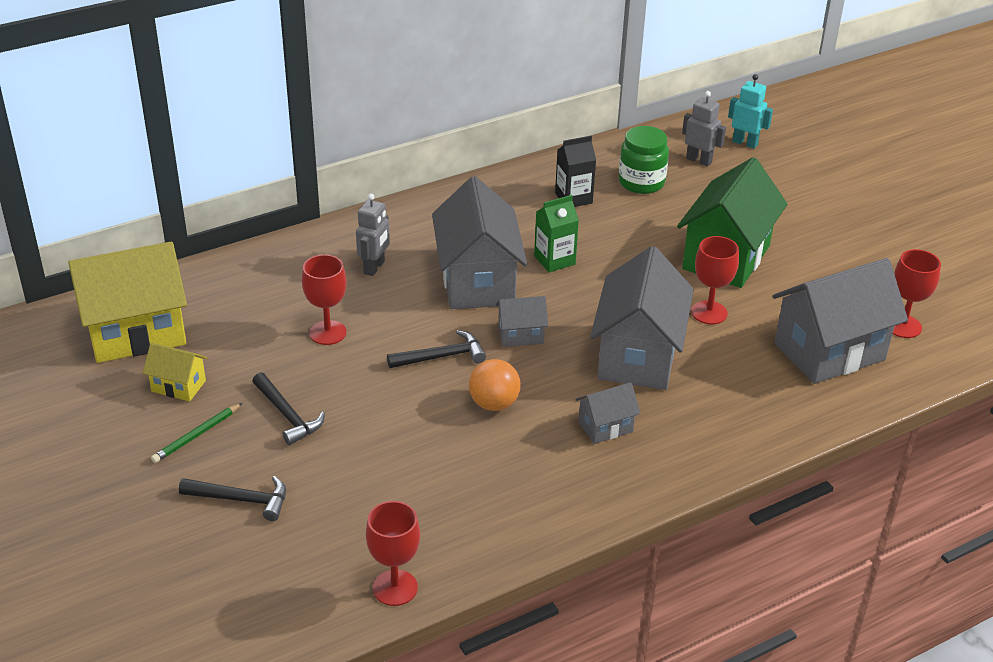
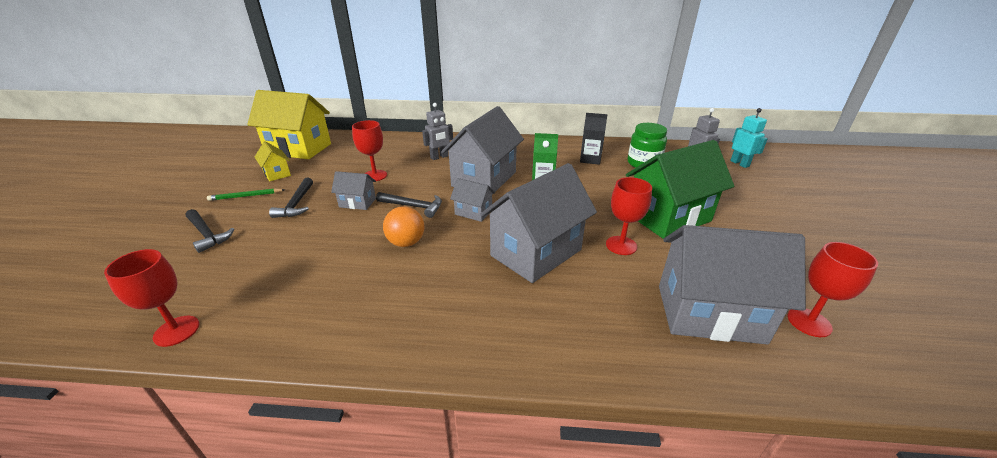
camera: 35 degrees right, 5 degrees down
grey house [575,382,640,444] -> grey house moved to [331,171,376,210]

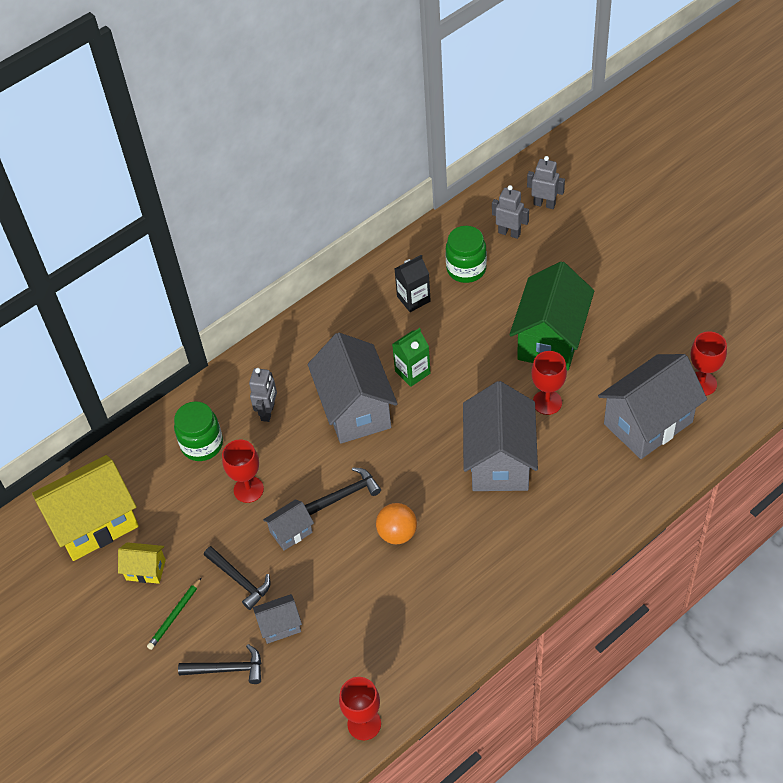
camera: 40 degrees left, 20 degrees up
grey house [450,178,495,222] -> grey house moved to [253,594,302,644]
turquoise robot [730,108,768,168] -> grey robot [527,156,565,209]
none -> green jar [174,401,223,461]

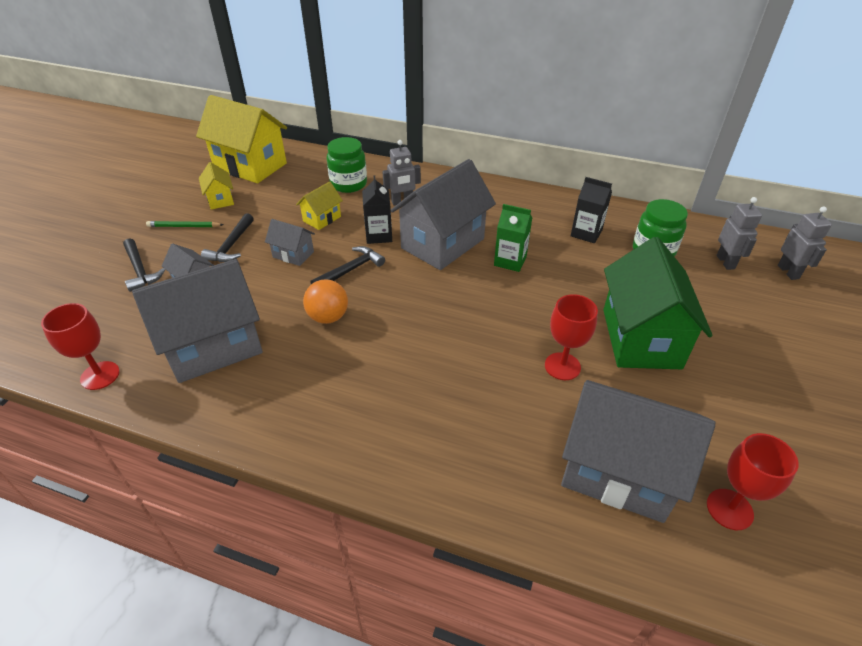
camera: 55 degrees right, 10 degrees down
red goblet [222,440,264,503] -> yellow house [296,181,343,230]
black hammer [305,467,381,515] -> black hammer turned 75 degrees counterclockwise [310,246,385,284]
grey house [463,381,538,491] -> grey house moved to [132,259,263,383]
green house [509,261,594,370] -> green house turned 75 degrees counterclockwise [603,237,713,369]
none -> black carton [362,175,392,244]

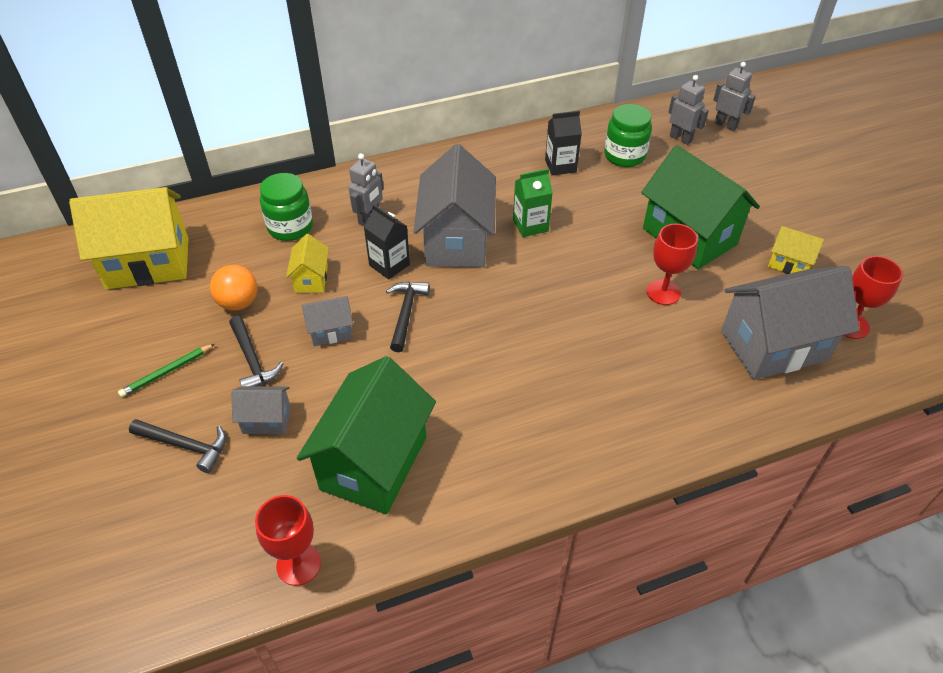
camera: 40 degrees left, 5 degrees up
grey house [132,259,263,383] -> green house [297,356,436,514]
yellow house [199,162,234,210] -> yellow house moved to [768,226,824,274]
orange ball [303,280,348,324] -> orange ball moved to [210,265,257,311]

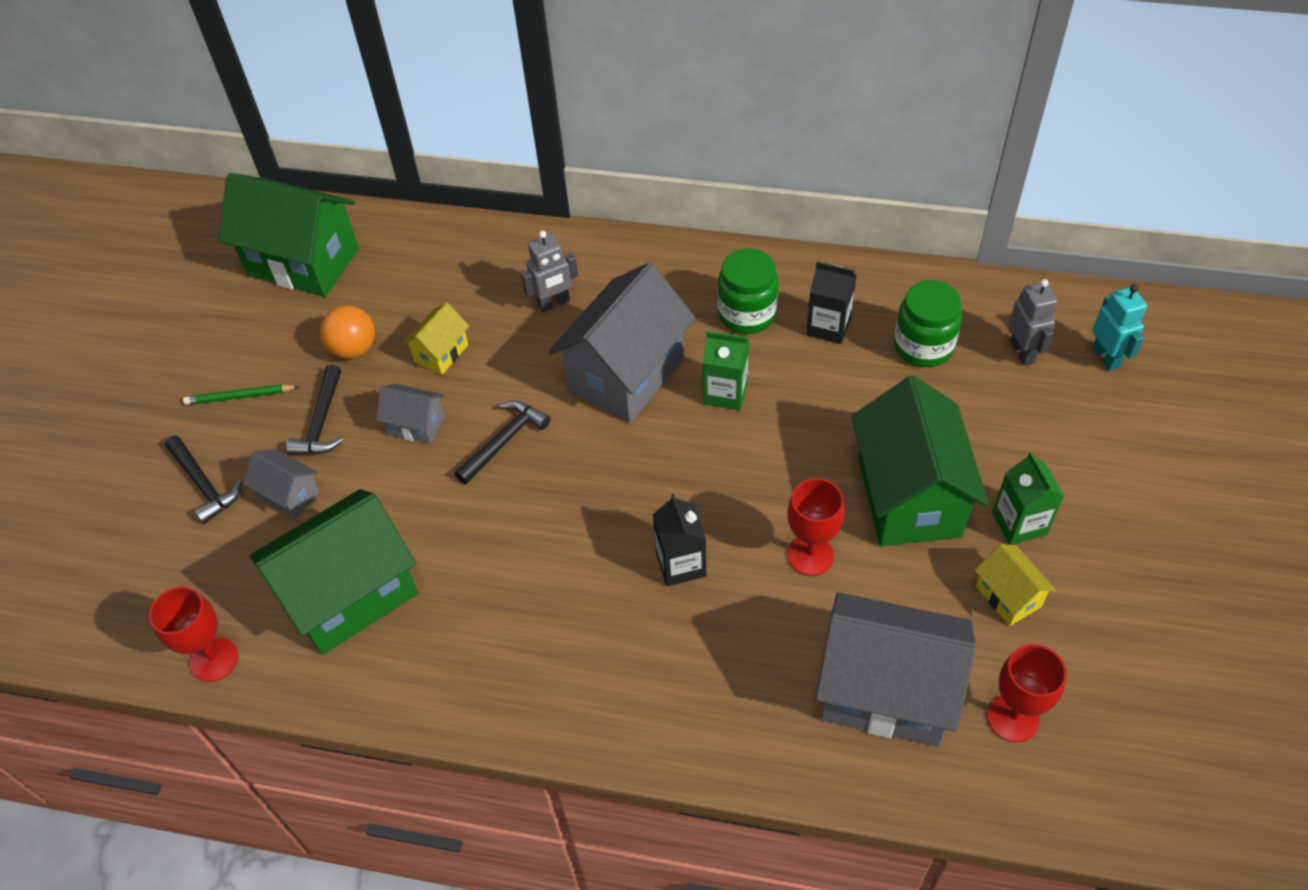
camera: 35 degrees right, 5 degrees up
yellow house [69,187,189,289] -> green house [218,173,359,297]
green jar [260,173,313,241] -> green jar moved to [717,249,779,334]
black carton [364,204,410,279] -> black carton moved to [653,494,706,586]
grey robot [713,62,756,131] -> turquoise robot [1092,284,1147,371]
none -> green carton [992,451,1064,545]

